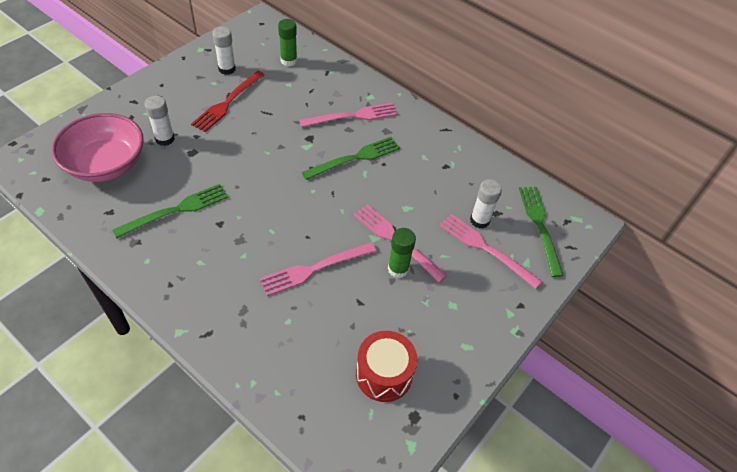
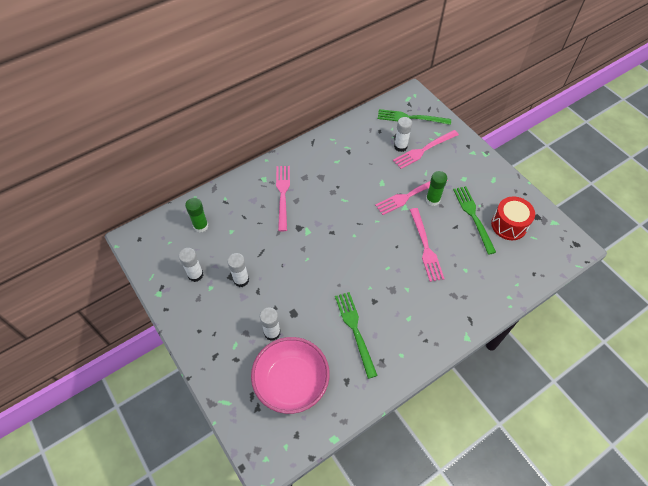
camera: 70 degrees left, 5 degrees up
red fork [191,71,265,132] -> white glue stick [227,253,249,287]
green fork [302,137,400,180] -> green fork moved to [453,186,496,255]

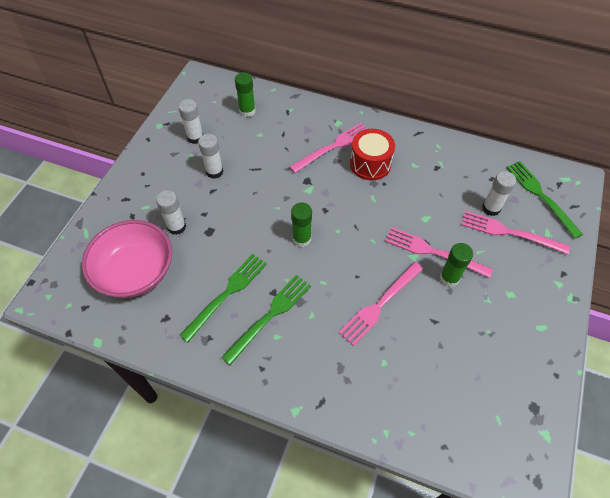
camera: 55 degrees right, 0 degrees up
green fork [453,186,496,255] -> green fork moved to [221,275,311,365]
red drum [491,196,535,240] -> red drum moved to [350,129,395,180]
none -> green glue stick [291,203,312,247]

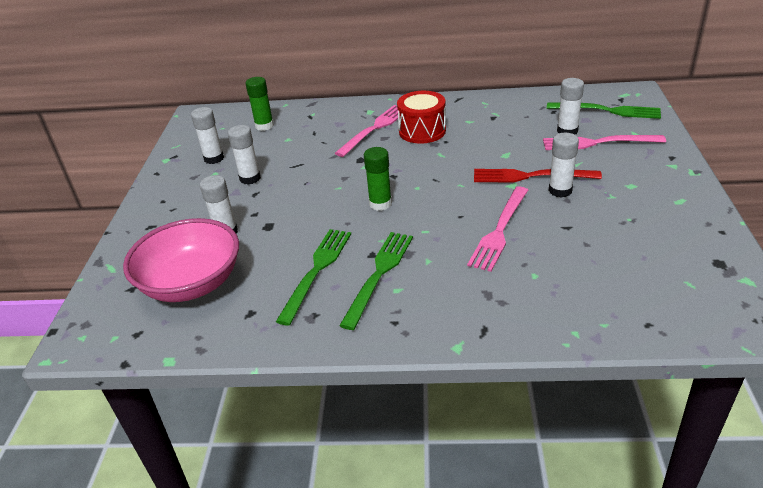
camera: 15 degrees left, 20 degrees down
pink fork [385,227,493,278] -> red fork [474,169,602,183]
green glue stick [440,243,473,287] -> white glue stick [549,133,579,198]
green fork [506,161,583,239] -> green fork turned 150 degrees clockwise [547,102,661,119]

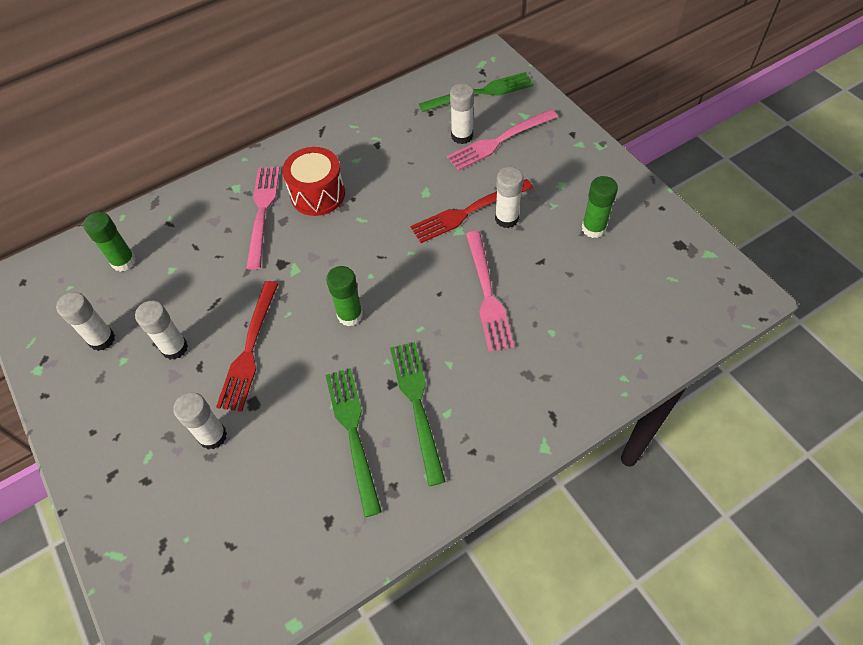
camera: 35 degrees left, 20 degrees up
pink bowl [123,218,239,302] -> none
none -> red fork [216,281,279,412]
none -> green glue stick [582,176,618,238]

